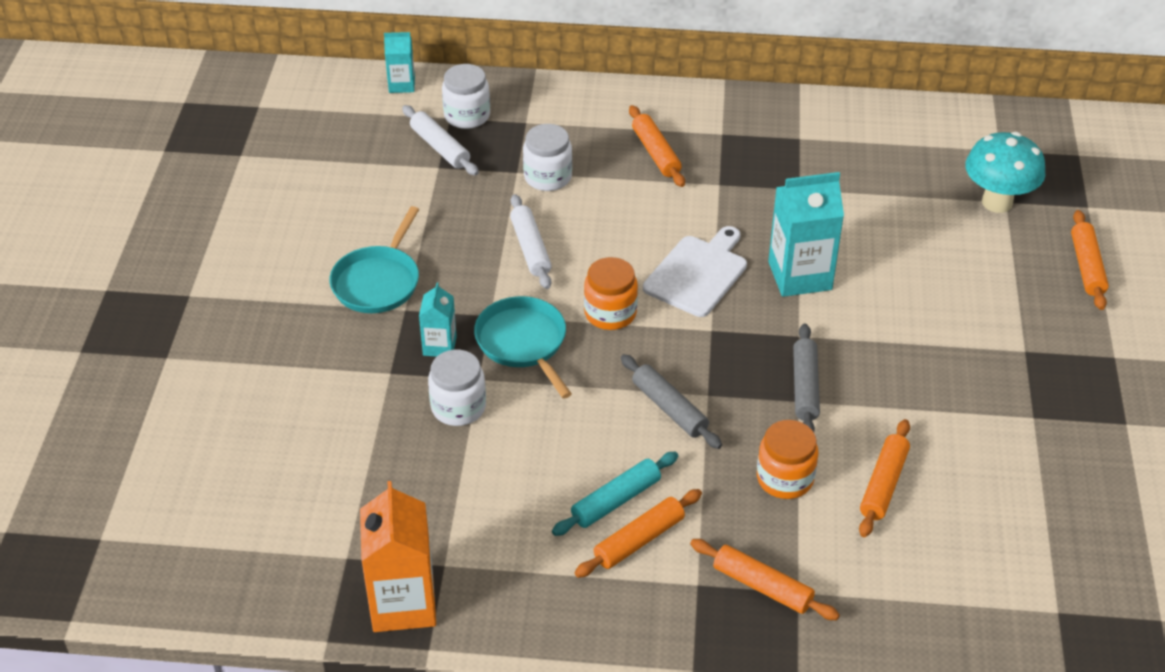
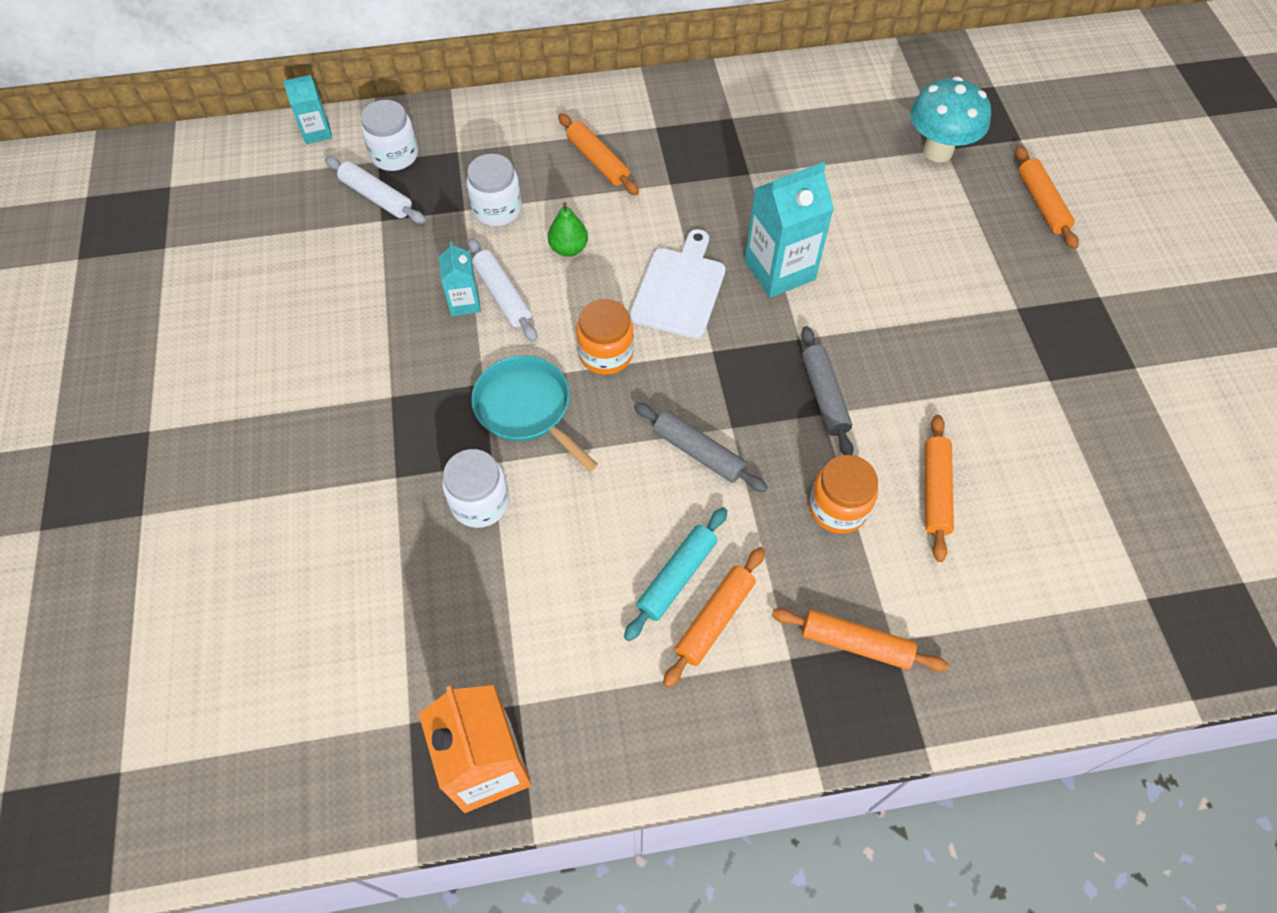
camera: 15 degrees left, 15 degrees up
turquoise pan [329,206,419,313] -> none
turquoise carton [419,282,457,357] -> turquoise carton moved to [439,242,481,316]
none -> green pear [548,202,588,257]

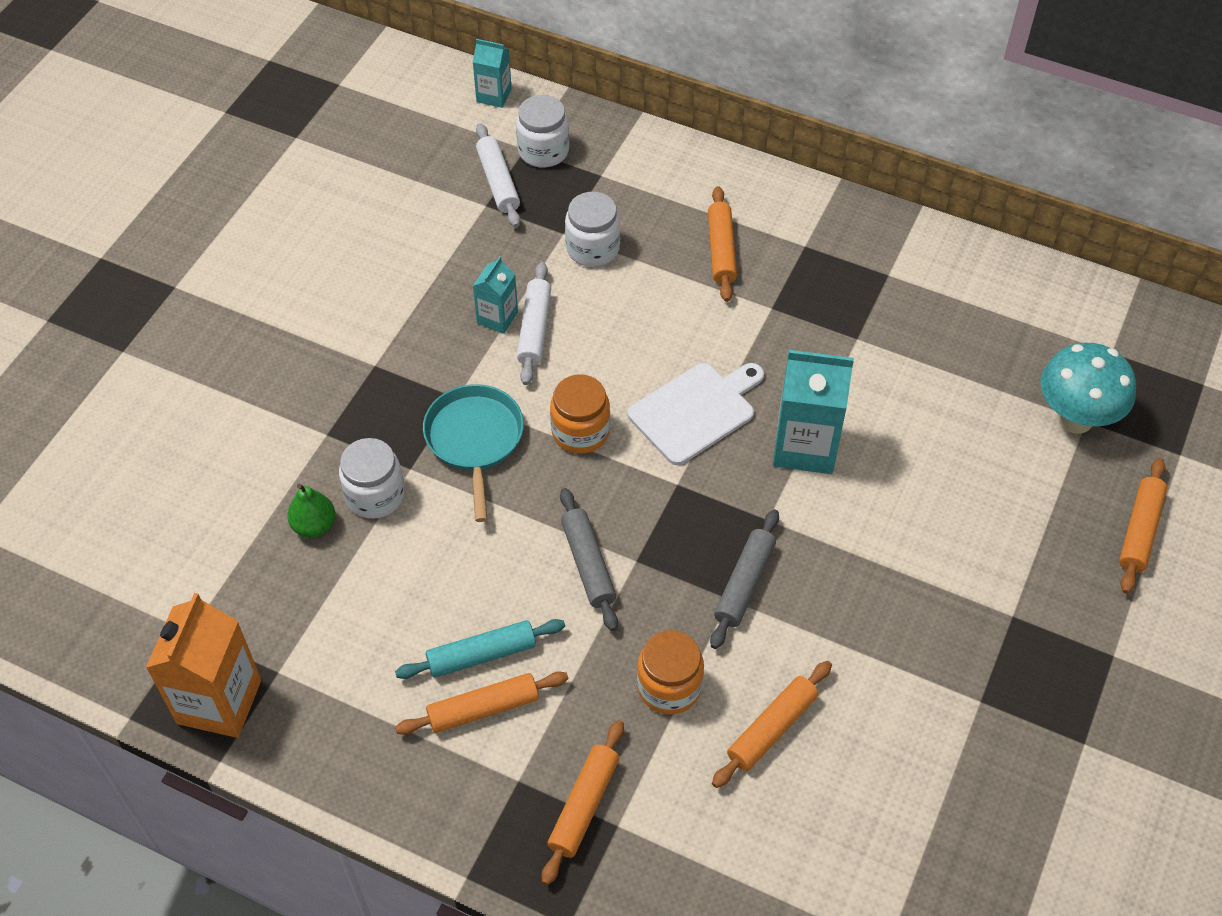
camera: 35 degrees right, 5 degrees down
green pear [548,202,588,257] -> green pear moved to [287,484,335,538]
orange rolling pin [772,608,949,672] -> orange rolling pin turned 60 degrees clockwise [542,720,624,885]

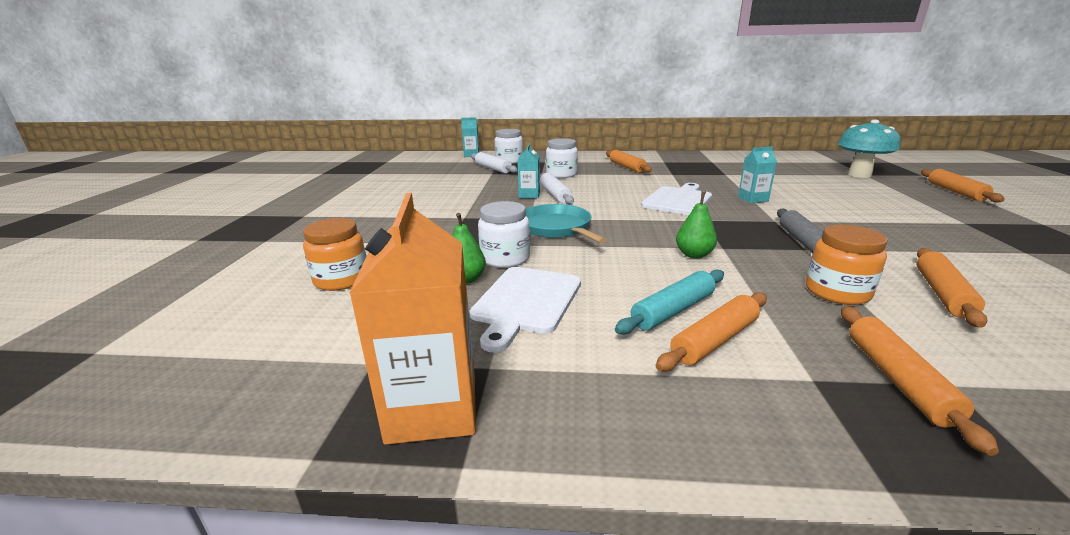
camera: 20 degrees left, 30 degrees down
orange jar [550,375,610,454] -> orange jar moved to [303,218,366,291]
grey rolling pin [560,488,618,631] -> green pear [676,191,717,259]
turquoise carton [773,350,854,474] -> turquoise carton [738,146,777,203], size x0.55
none -> white cutting board [470,267,581,353]

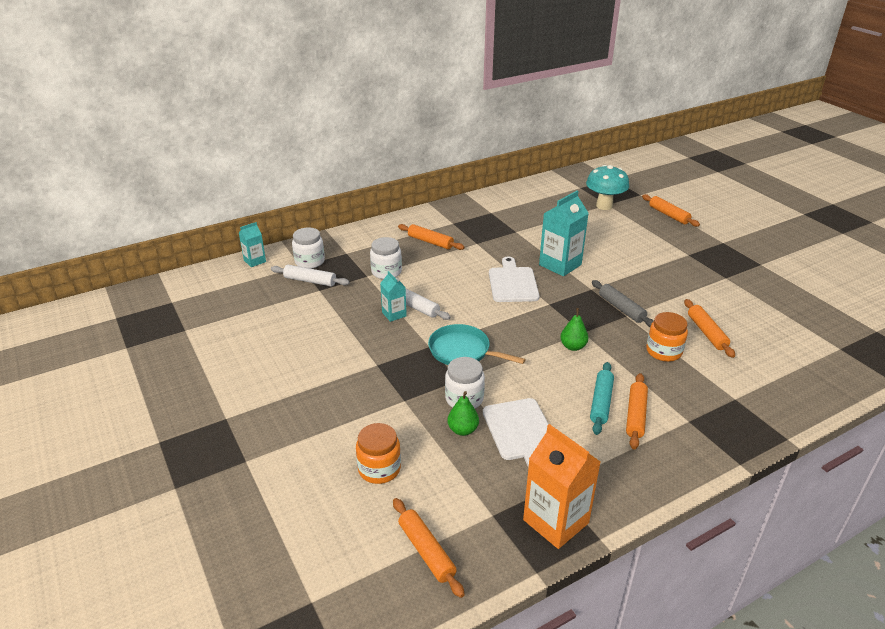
camera: 35 degrees left, 10 degrees up
turquoise carton [738,146,777,203] -> turquoise carton [539,190,589,276], size x1.83
orange rolling pin [841,306,999,456] -> orange rolling pin moved to [393,498,465,598]

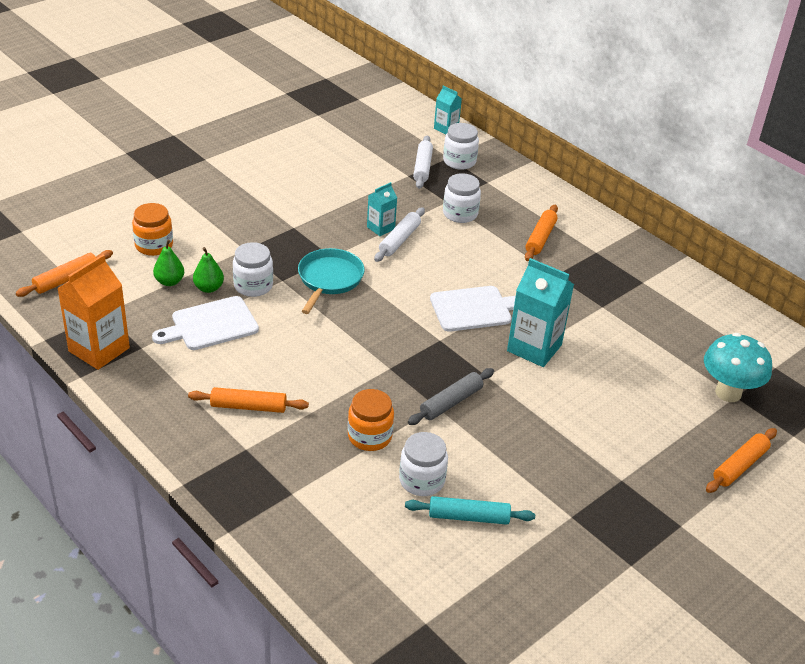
camera: 75 degrees right, 5 degrees up
green pear [560,308,588,351] -> green pear moved to [153,240,184,286]
turquoise rolling pin [590,362,614,435] -> turquoise rolling pin moved to [405,496,535,525]
orange rolling pin [684,299,735,358] -> white jar [399,432,448,496]

